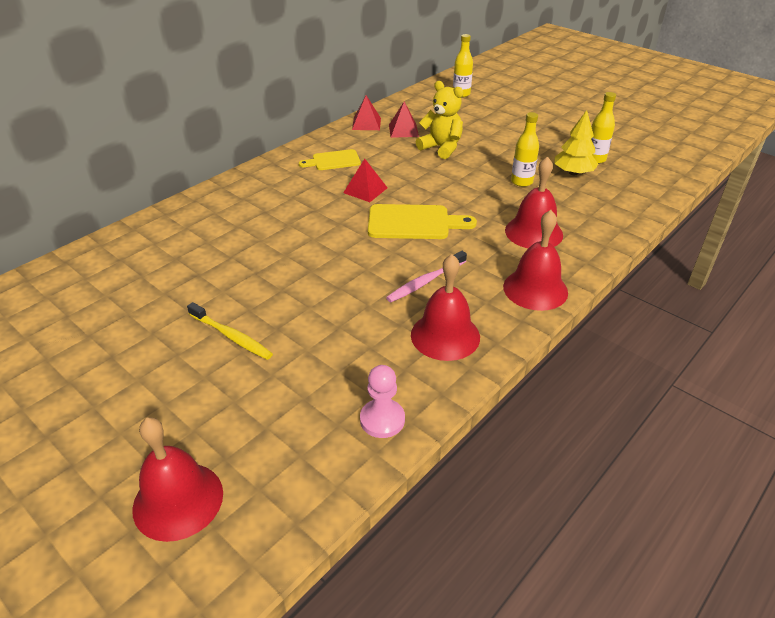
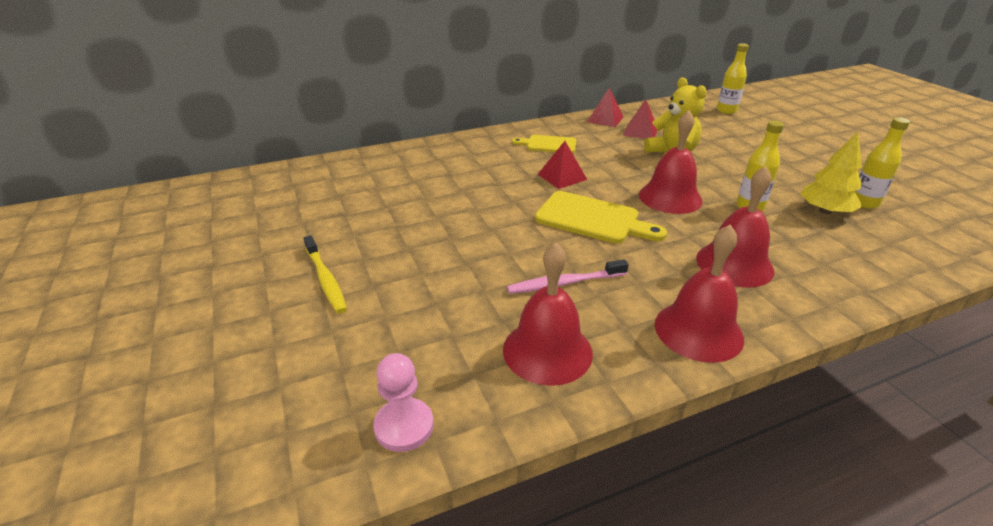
camera: 25 degrees right, 5 degrees down
red bell [132,417,223,542] -> red bell moved to [639,110,703,214]

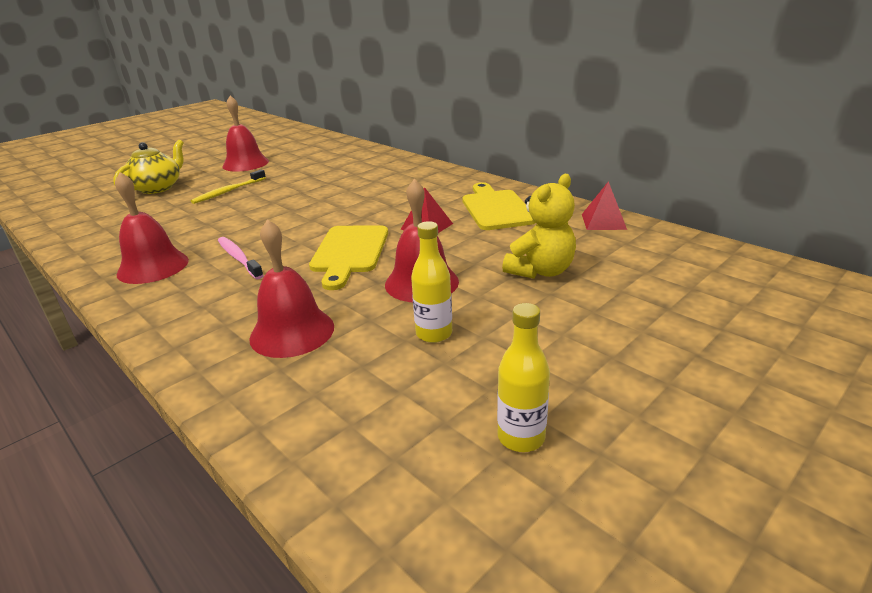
camera: 70 degrees right, 5 degrees down
pink pawn [373,353,434,452] -> none
yellow cutting board [512,135,576,153] -> yellow cutting board [462,182,535,230], size x1.56
red pyramid [622,100,658,139] -> none
red bell [655,225,744,363] -> red bell moved to [222,95,269,171]
yellow bottle [717,43,749,114] -> none
yellow tree [800,132,863,214] -> none
none -> yellow teapot [113,140,184,194]

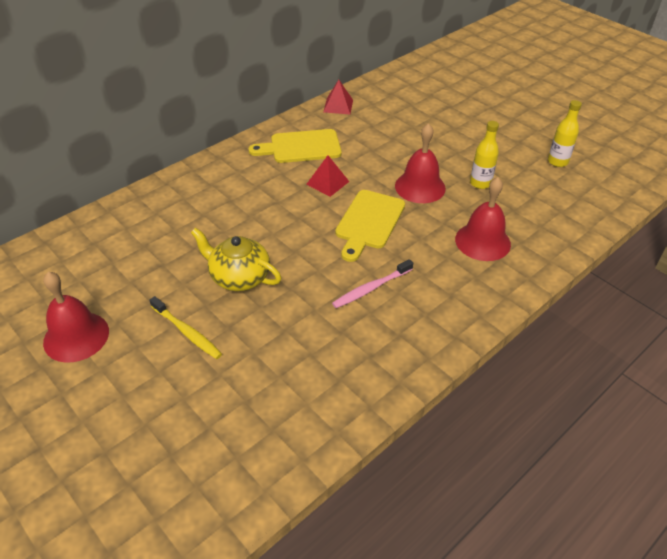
camera: 90 degrees left, 15 degrees up
yellow teapot [113,140,184,194] -> yellow teapot moved to [191,228,282,291]
red bell [115,172,189,284] -> none
yellow cutting board [309,225,388,290] -> yellow cutting board turned 105 degrees clockwise [335,190,405,262]
yellow teddy bear [502,174,576,279] -> none

